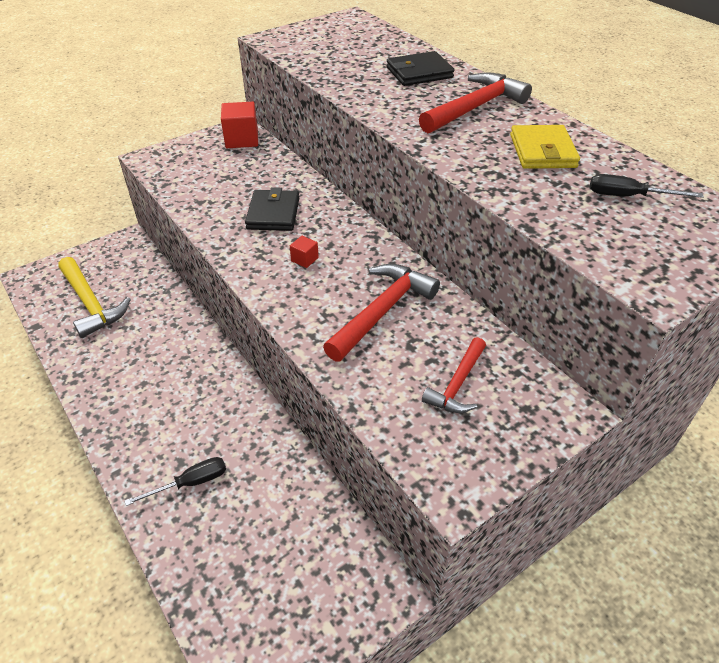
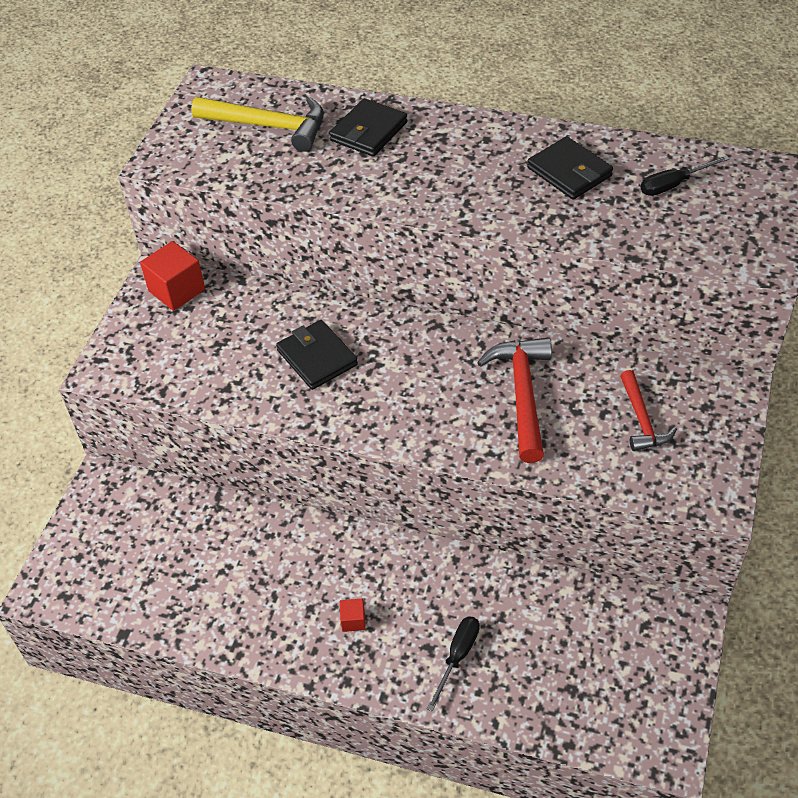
camera: 35 degrees left, 5 degrees up
yellow hammer [58,257,131,338] -> yellow hammer moved to [191,97,324,152]
red cube [290,236,319,268] -> red cube moved to [340,599,366,632]
red hammer [419,72,532,133] -> none
yellow wallet [510,125,580,169] -> black wallet [527,136,613,200]

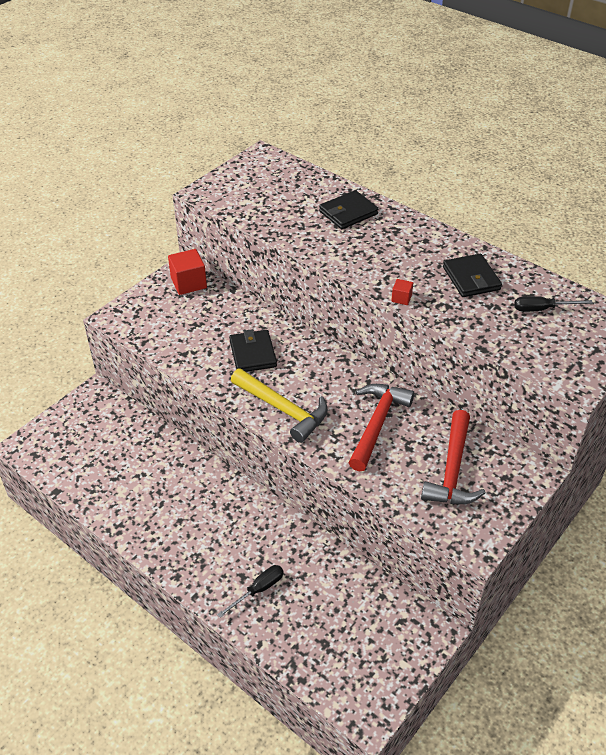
camera: 20 degrees right, 5 degrees down
yellow hammer [191,97,324,152] -> yellow hammer moved to [231,368,328,443]
red cube [340,599,366,632] -> red cube moved to [391,279,413,305]
red hammer [620,370,677,451] -> red hammer [421,410,486,504], size x1.59

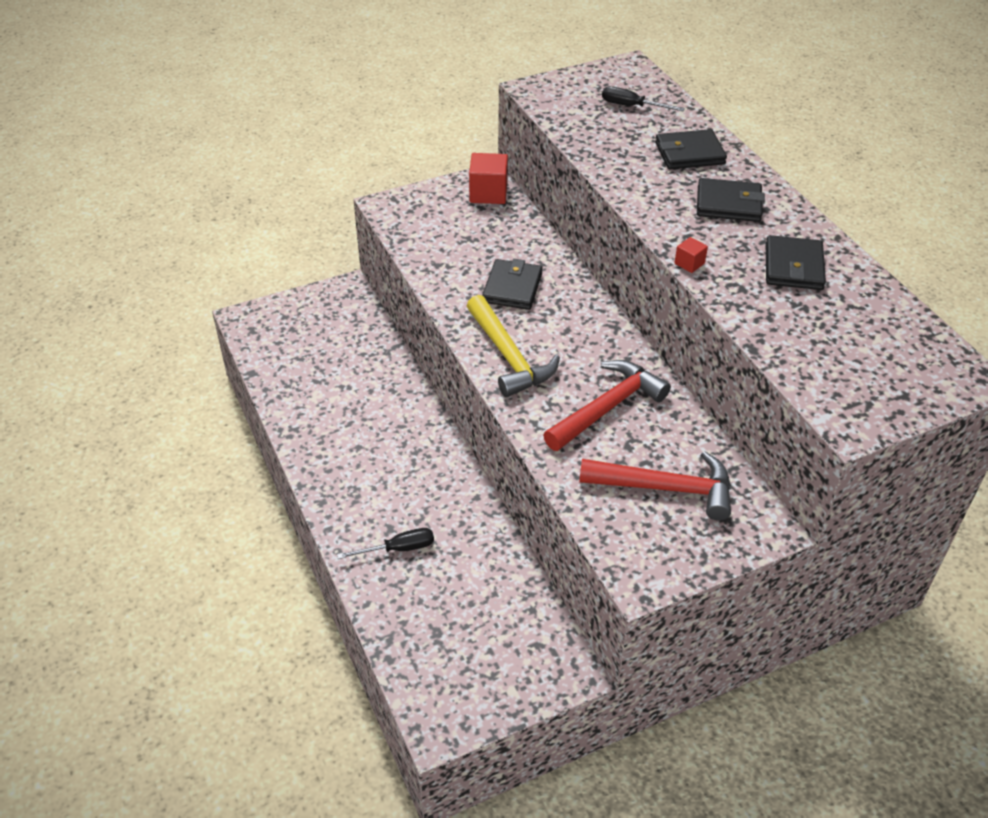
camera: 25 degrees right, 0 degrees up
red hammer [421,410,486,504] -> red hammer turned 120 degrees counterclockwise [579,451,731,521]
black screwdriver [514,296,593,312] -> black screwdriver moved to [602,86,685,111]
none -> black wallet [697,178,765,222]

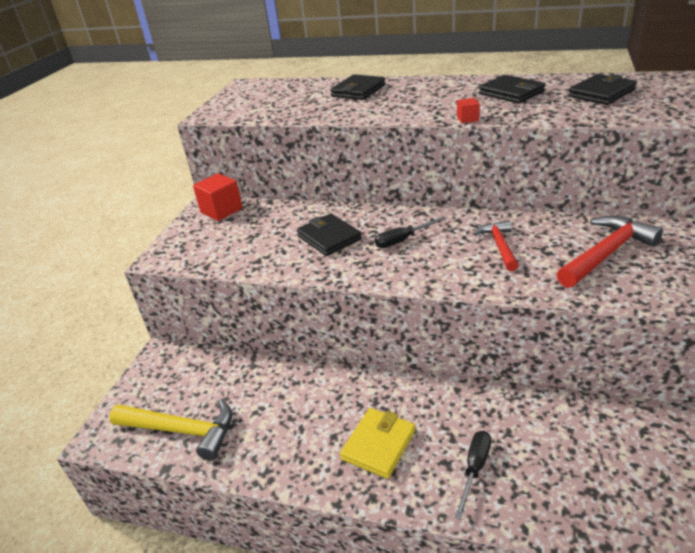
camera: 45 degrees left, 10 degrees down
yellow hammer [467,295,560,397] -> yellow hammer moved to [109,399,232,461]
red hammer [543,360,671,451] -> red hammer [474,220,519,271], size x0.63
black screwdriver [602,86,685,111] -> black screwdriver moved to [375,216,446,248]
black wallet [697,178,765,222] -> black wallet moved to [568,74,637,105]
none -> yellow wallet [340,408,415,479]

